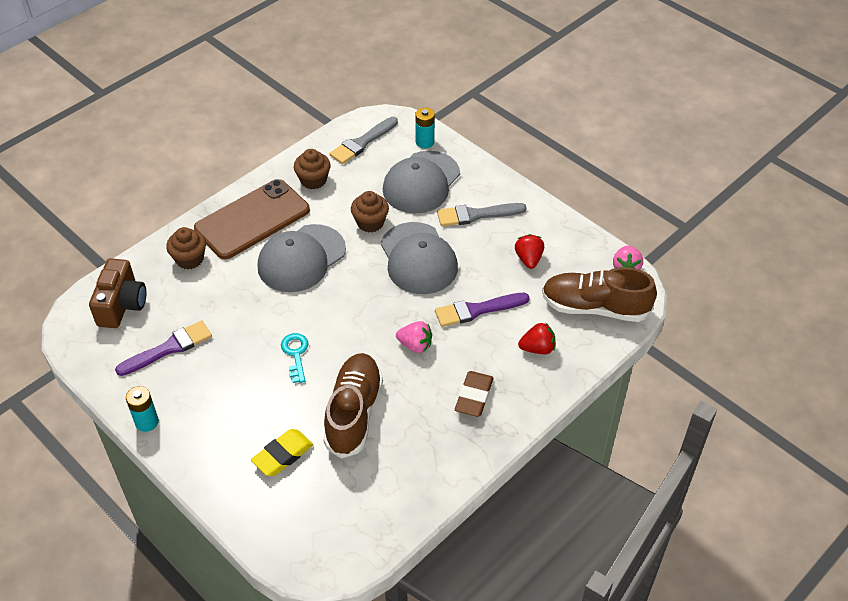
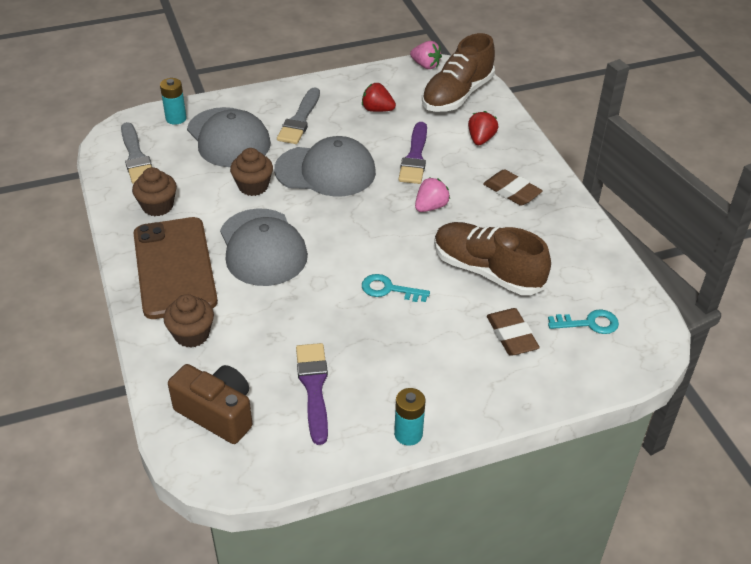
camera: 65 degrees left, 5 degrees down
yellow eraser [251,429,313,476] -> brown eraser [487,308,540,356]
none -> turquoise key [548,309,619,334]

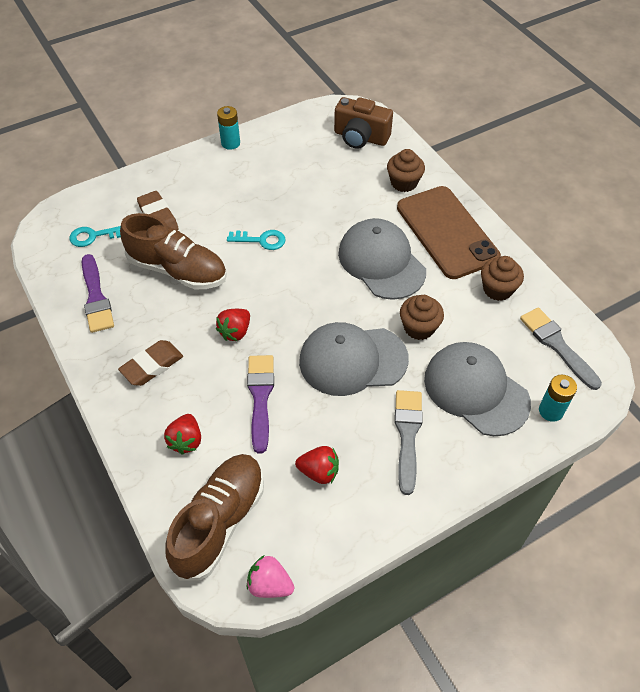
camera: 170 degrees right, 10 degrees up
purple brush [296,343,328,445] -> purple brush moved to [82,254,114,333]
pink strawberry [415,177,450,212] -> red strawberry [216,309,250,341]
brown eraser [483,169,543,206] -> brown eraser turned 75 degrees counterclockwise [118,340,183,386]

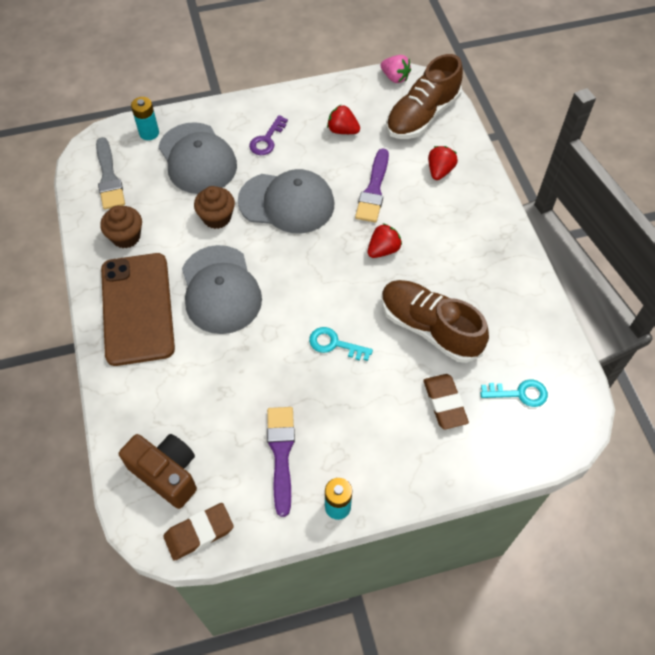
camera: 165 degrees left, 5 degrees up
purple brush [82,254,114,333] -> purple brush moved to [267,407,295,517]
brown eraser [118,340,183,386] -> brown eraser moved to [163,503,234,561]
brown cupcake [387,149,425,192] -> none
grey brush [394,390,423,495] -> purple key [249,115,288,155]

